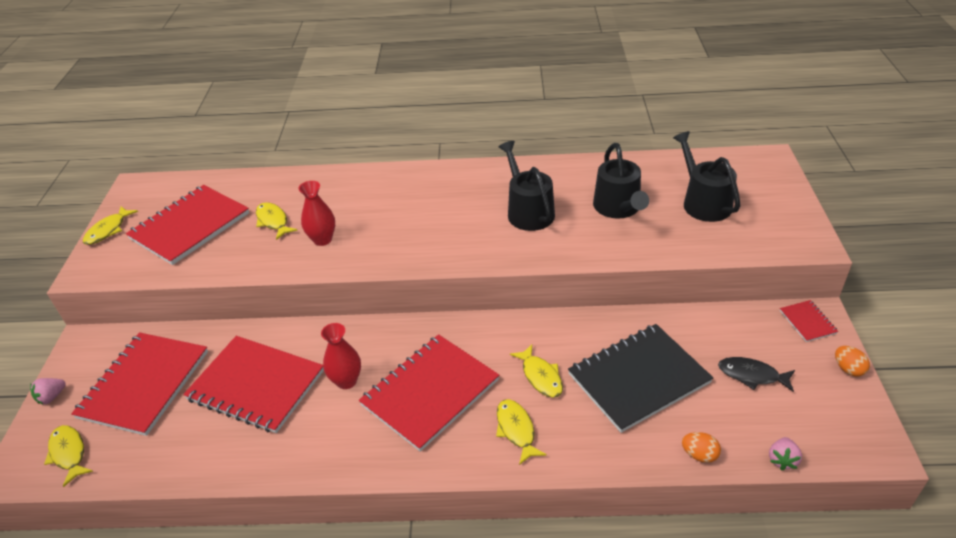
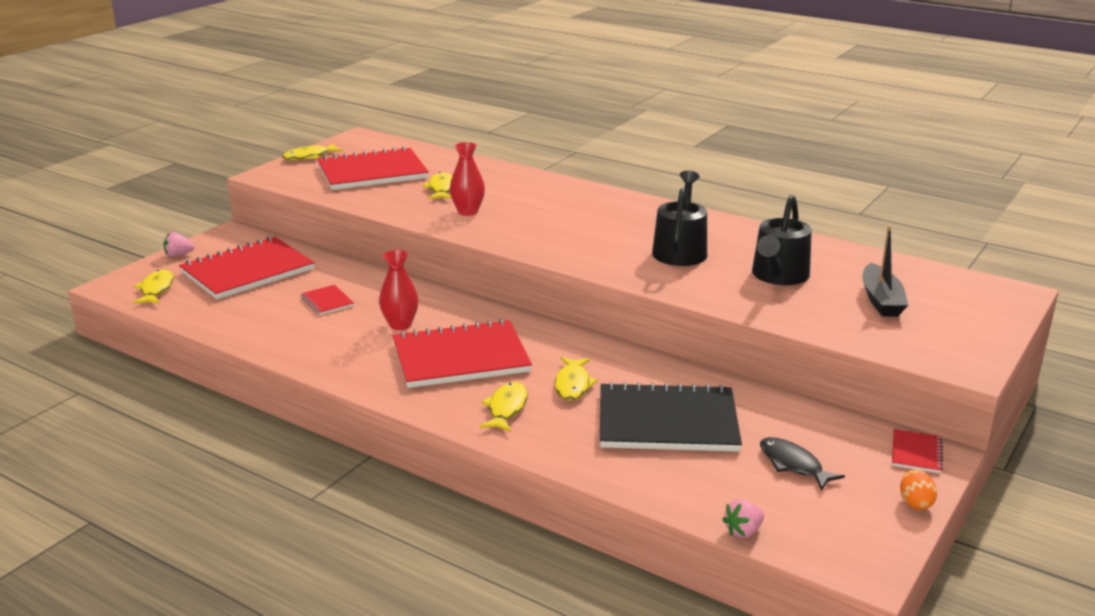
camera: 30 degrees right, 15 degrees down
red notebook [183,336,324,433] -> red notebook [301,285,354,315], size x0.43
black watering can [673,131,740,222] -> black boat [862,225,908,317]
orange egg [682,432,721,463] -> none

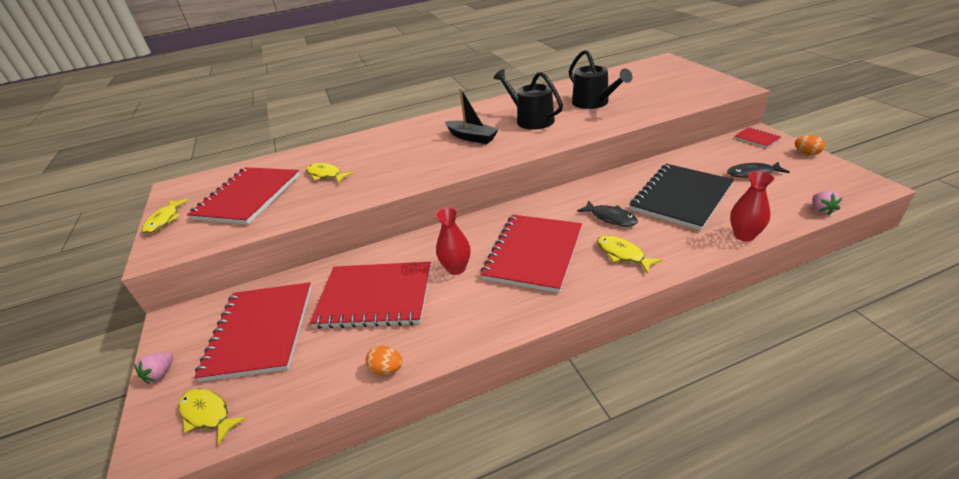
camera: 50 degrees left, 10 degrees up
red notebook [301,285,354,315] -> red notebook [310,262,431,329], size x2.32
red vase [449,142,485,216] -> red vase moved to [730,171,774,241]
yellow fish [555,357,598,401] -> black fish [577,200,638,226]
black boat [862,225,908,317] -> black boat moved to [445,88,499,144]
none -> orange egg [366,346,402,375]

